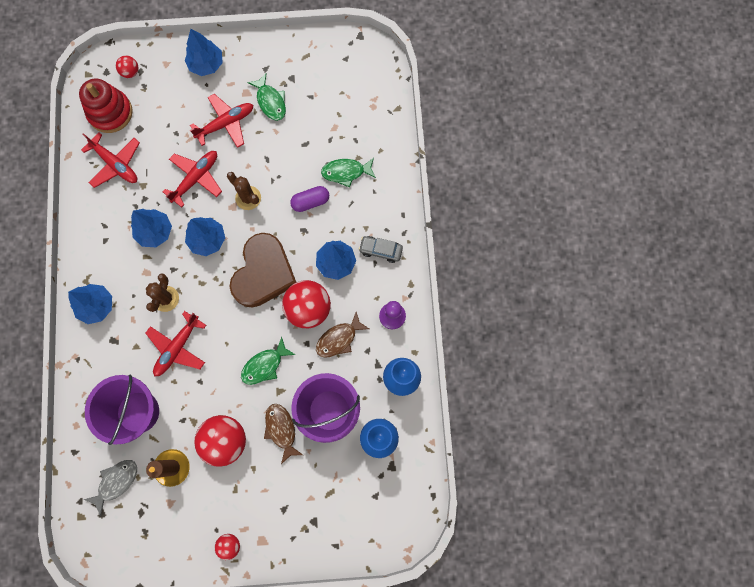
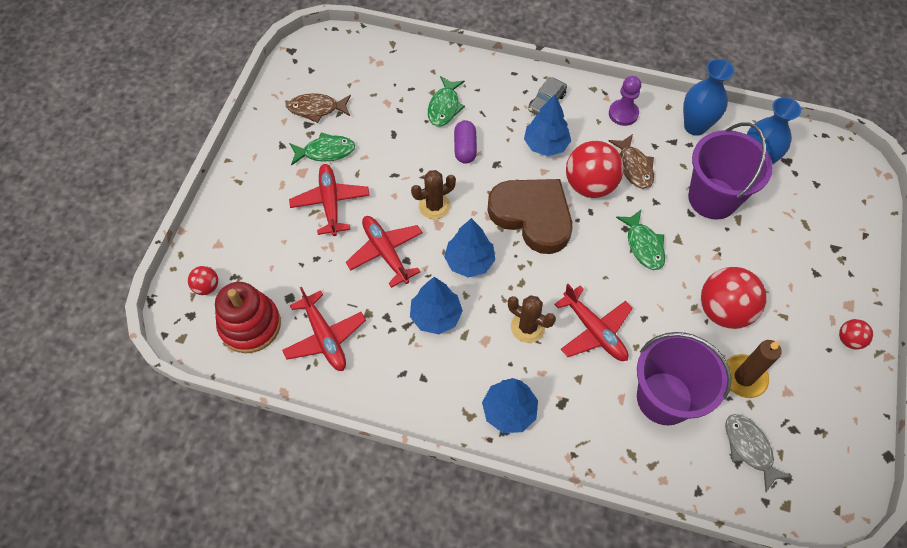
camera: 70 degrees left, 15 degrees down
red plane [81,132,140,188] -> red plane turned 90 degrees clockwise [282,287,366,371]
blue tree [185,29,223,76] -> none
brown fish [264,404,303,464] -> brown fish moved to [287,93,351,123]

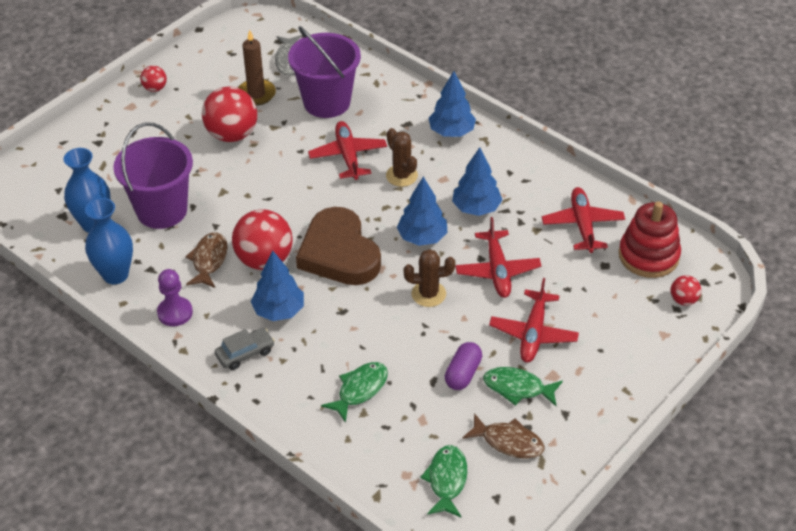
camera: 155 degrees left, 15 degrees down
purple capsule [454,120,477,164] -> purple capsule moved to [445,342,482,390]
green fish [616,210,665,270] -> green fish moved to [420,445,467,517]

